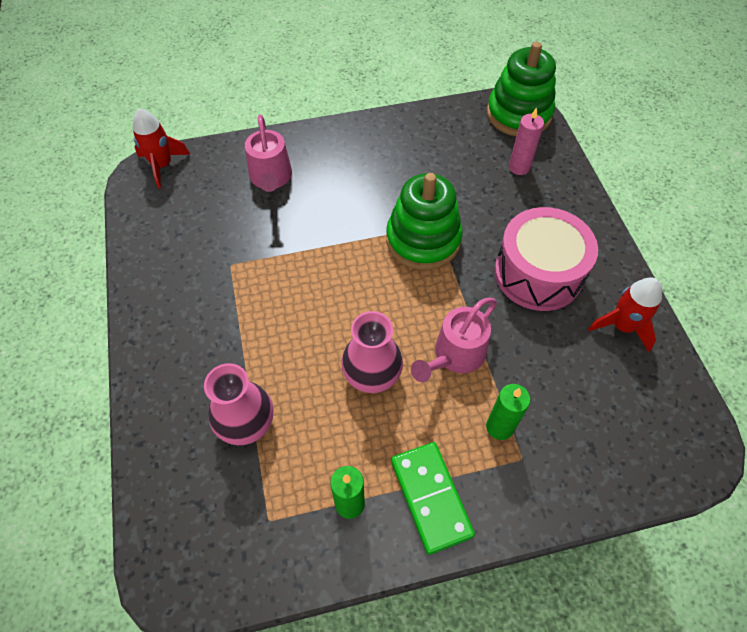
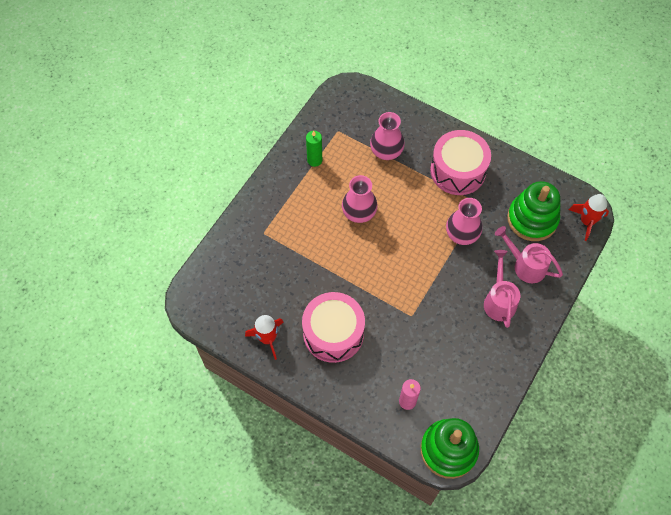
camera: 135 degrees right, 5 degrees up
green stacking toy [386,173,463,270] -> green stacking toy moved to [507,181,560,241]
green domino [391,442,475,555] -> none
pink watering can [411,298,497,382] -> pink watering can moved to [484,250,520,328]
green candle [486,384,530,440] -> none
none -> pink drum [430,130,491,195]
none -> pink vase [446,198,482,245]

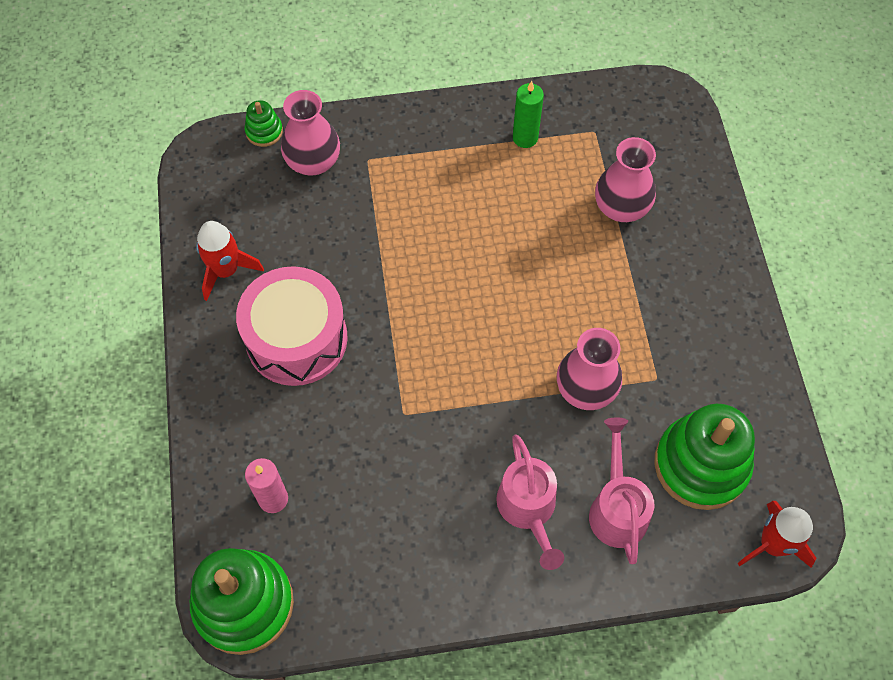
camera: 50 degrees right, 0 degrees up
pink vase [342,175,378,223] -> pink vase moved to [281,90,340,176]
pink drum [430,130,491,195] -> none
pink watering can [484,250,520,328] -> pink watering can turned 120 degrees clockwise [496,435,564,570]
none -> green stacking toy [245,100,283,147]

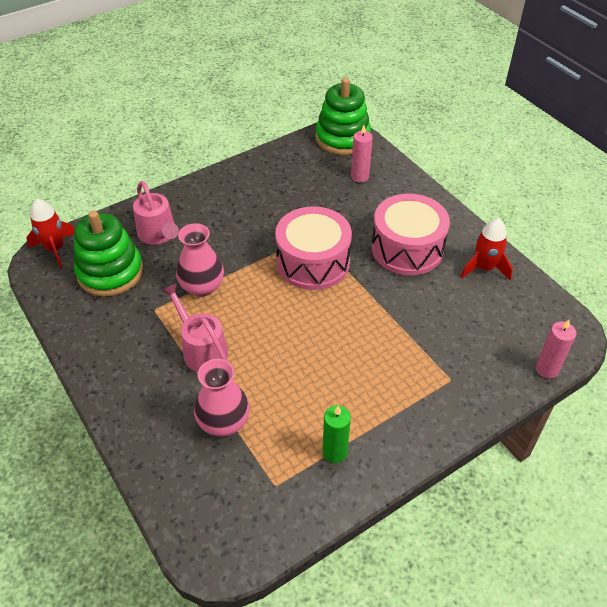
camera: 155 degrees right, 15 degrees down
green stacking toy [245,100,283,147] -> pink candle [536,320,576,378]
pink vase [281,90,340,176] -> none
pink watering can [496,435,564,570] -> pink watering can moved to [162,283,228,372]
none -> pink drum [275,206,352,290]

